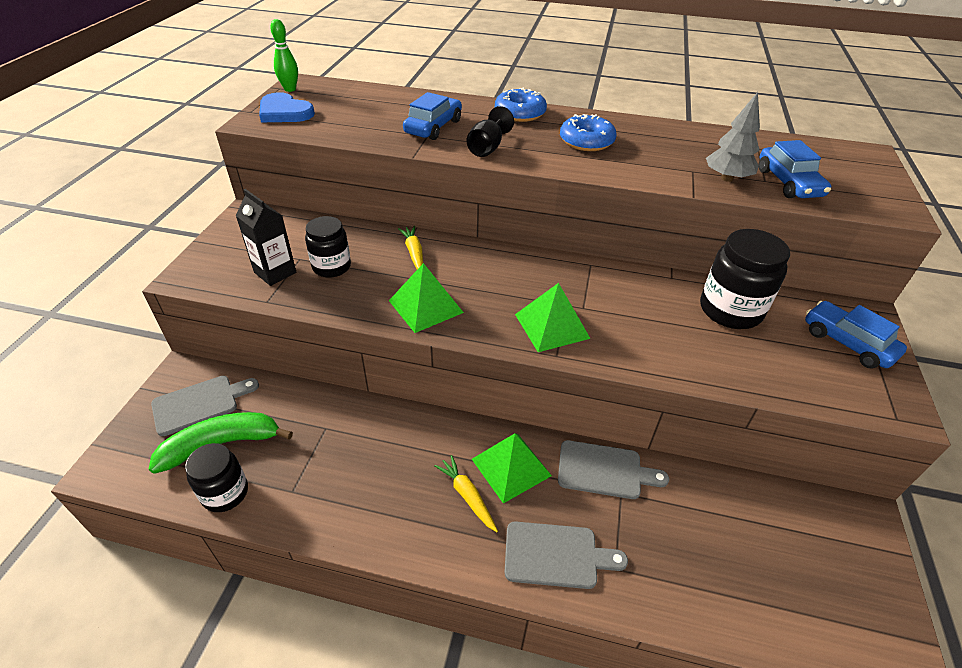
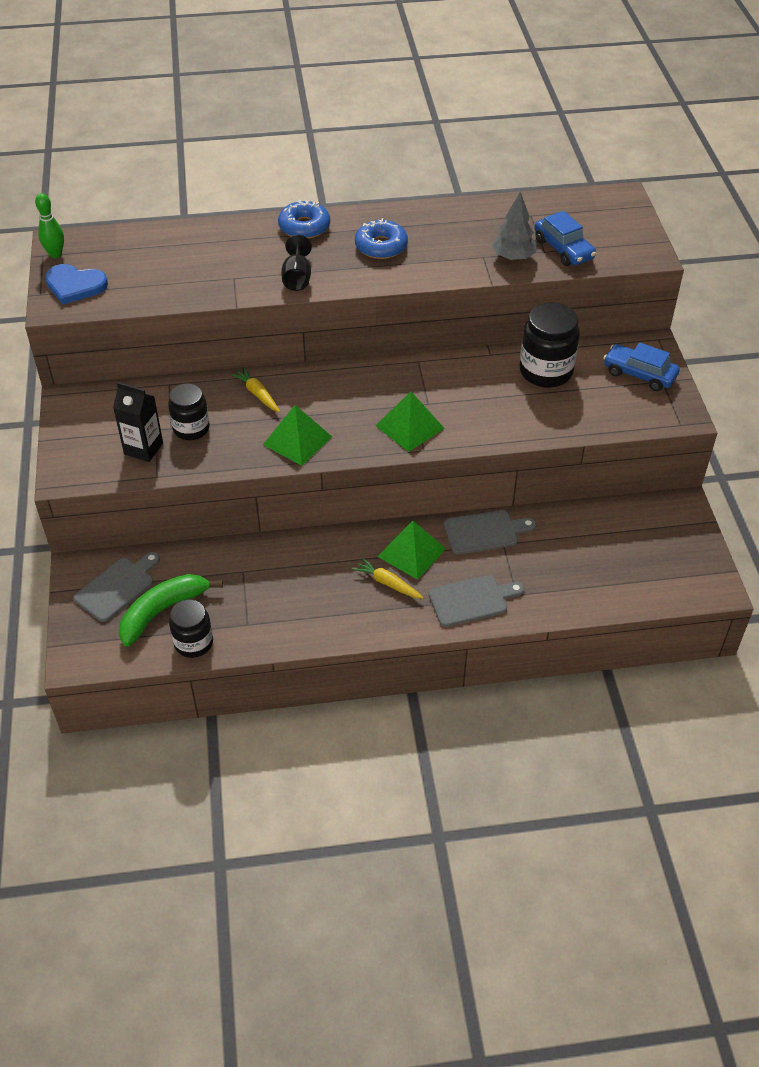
camera: 20 degrees left, 5 degrees up
blue car [403,92,462,140] -> none

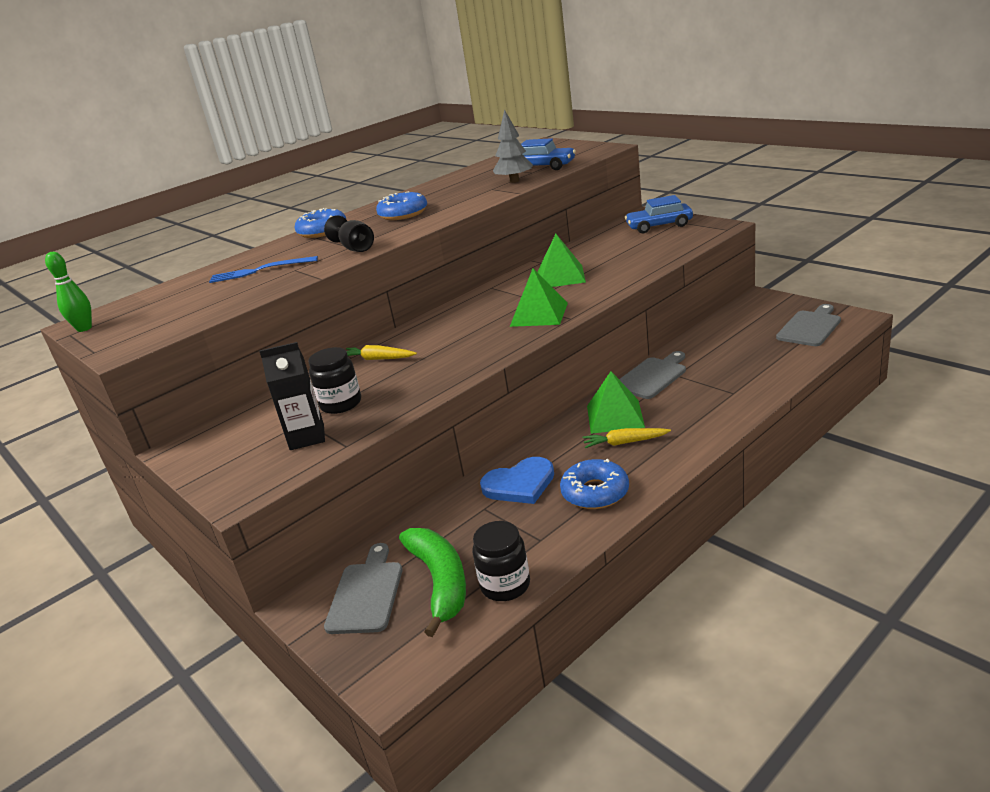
camera: 30 degrees left, 20 degrees down
blue heart [45,264,108,305] -> blue heart moved to [480,457,554,504]
green banana [119,574,223,647] -> green banana turned 150 degrees clockwise [399,528,466,637]
green pyramid [263,405,332,466] -> green pyramid moved to [537,234,586,287]
grey cutting board [429,575,524,627] -> grey cutting board moved to [776,304,841,346]
black jar [520,303,580,388] -> none
none -> blue fork [209,256,318,283]
none -> blue donut [560,459,629,509]

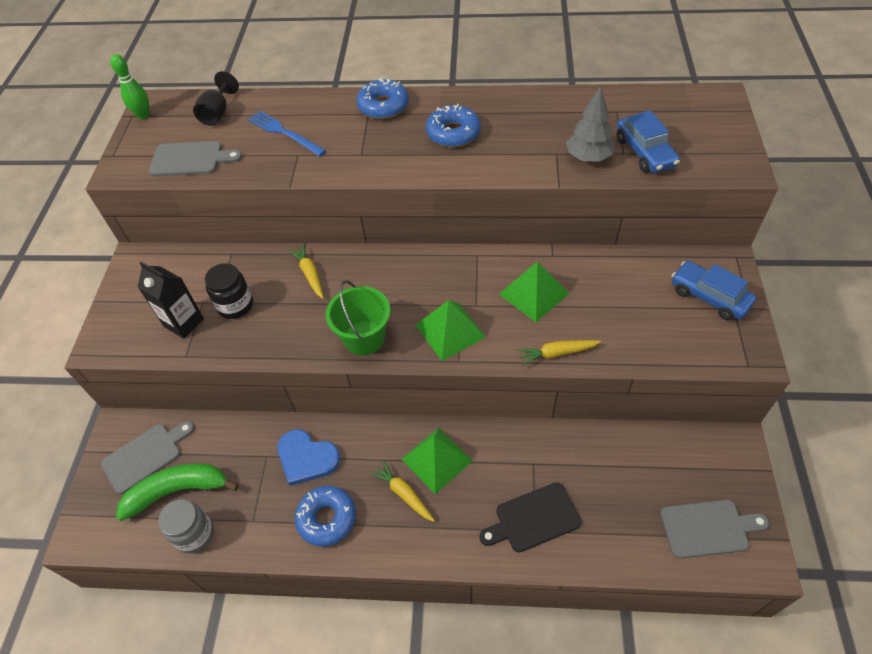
camera: 45 degrees right, 25 degrees up
black goblet [324,215,374,252] -> black goblet moved to [193,71,239,126]
green banana [399,528,466,637] -> green banana turned 135 degrees counterclockwise [116,463,239,521]
black jar [472,521,530,601] -> grey jar [159,499,214,554]
grey cutting board [619,351,686,399] -> grey cutting board moved to [149,141,242,176]
none -> green bucket [326,280,390,355]
none -> black cutting board [479,482,581,552]
none -> yellow carrot [517,340,601,365]

